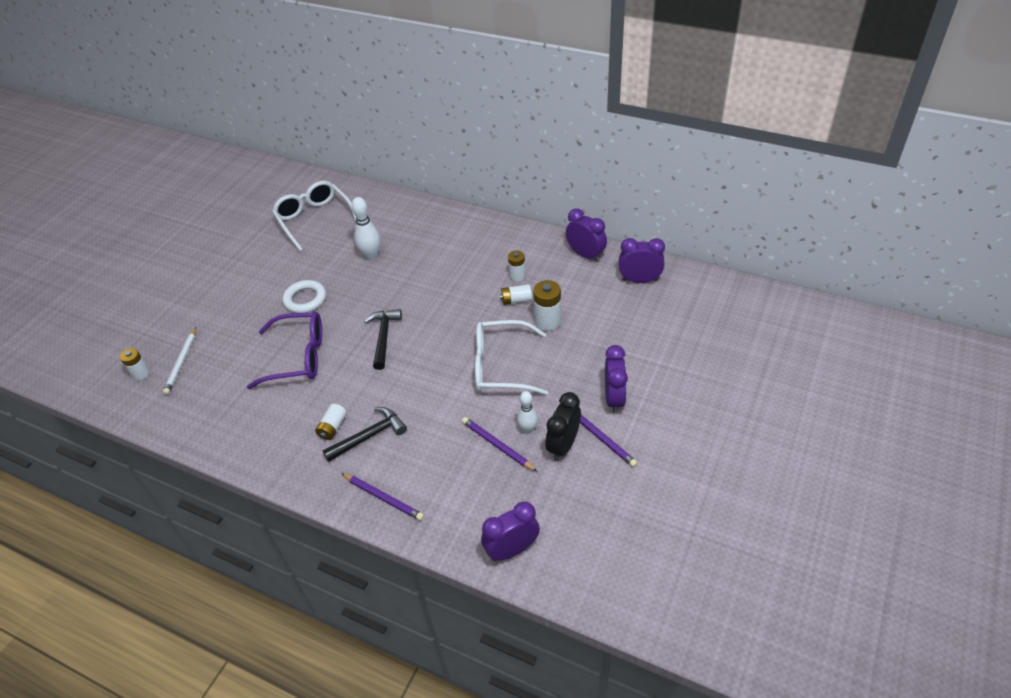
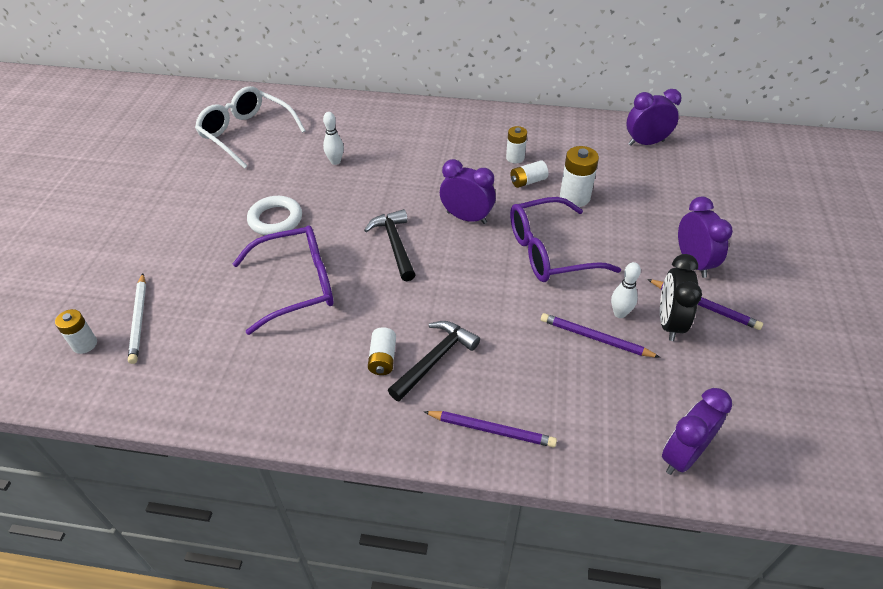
camera: 20 degrees left, 0 degrees up
white bowling pin [351,197,380,260] -> white bowling pin [323,112,344,165], size x0.66
white glasses [475,320,548,395] -> purple glasses [510,197,621,282]
purple clock [566,208,607,262] -> purple clock moved to [440,159,496,224]

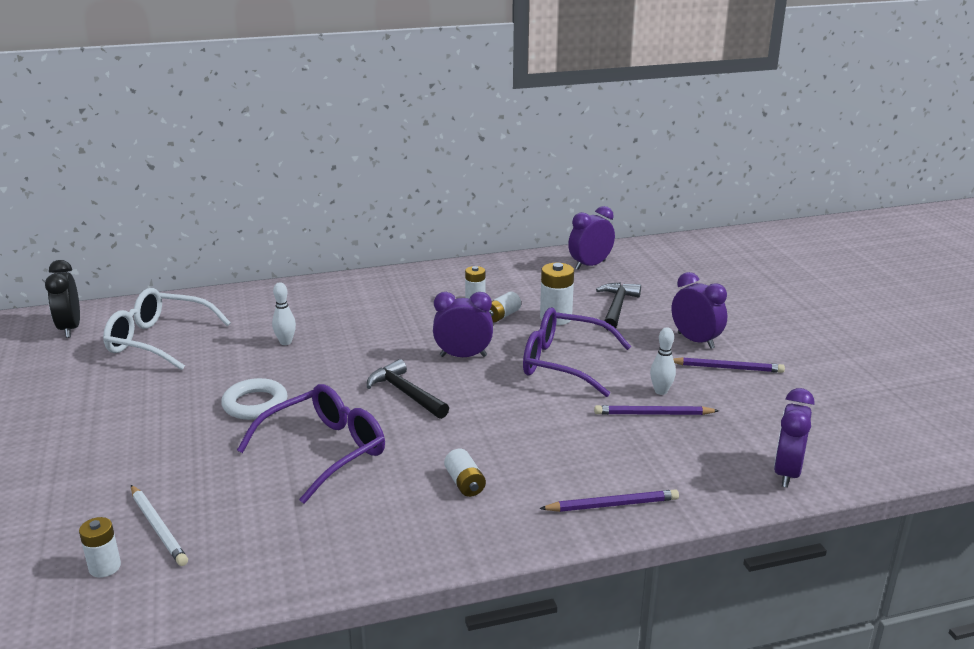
camera: 25 degrees left, 20 degrees down
black hammer [388,321,480,402] -> black hammer moved to [596,283,641,330]
purple glasses [510,197,621,282] -> purple glasses turned 60 degrees clockwise [523,307,631,397]
black clock [660,254,702,341] -> black clock moved to [45,260,80,338]

